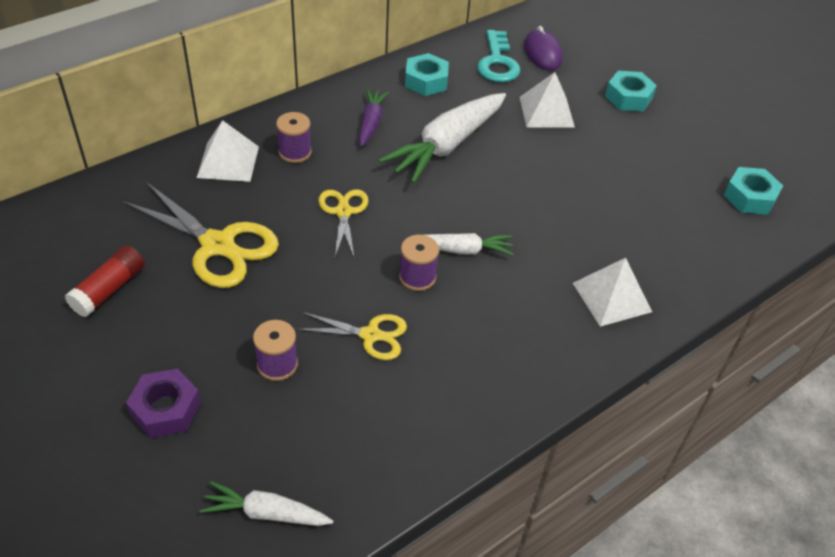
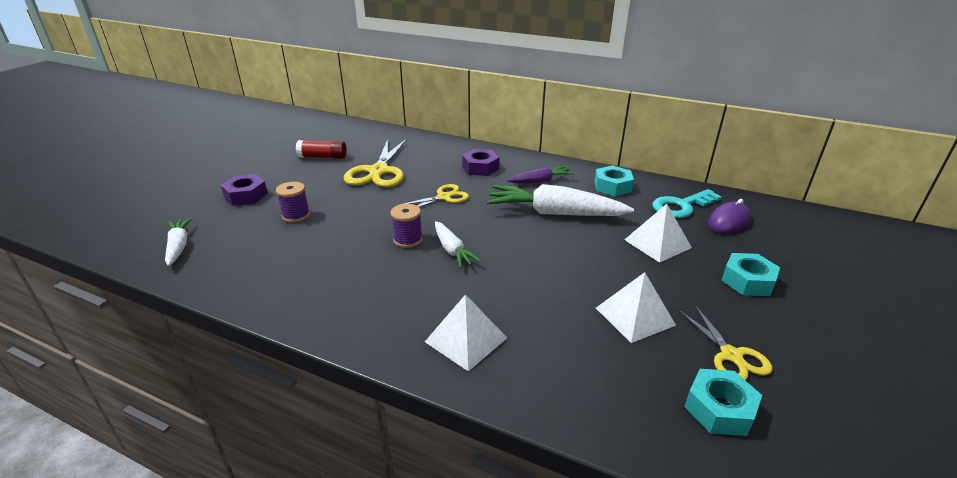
camera: 65 degrees right, 15 degrees down
white pyramid [197,120,259,182] -> white pyramid moved to [596,272,676,343]
purple spool [276,112,312,163] -> purple nut [462,149,500,176]
yellow scissors [295,312,407,360] -> yellow scissors moved to [679,305,772,380]

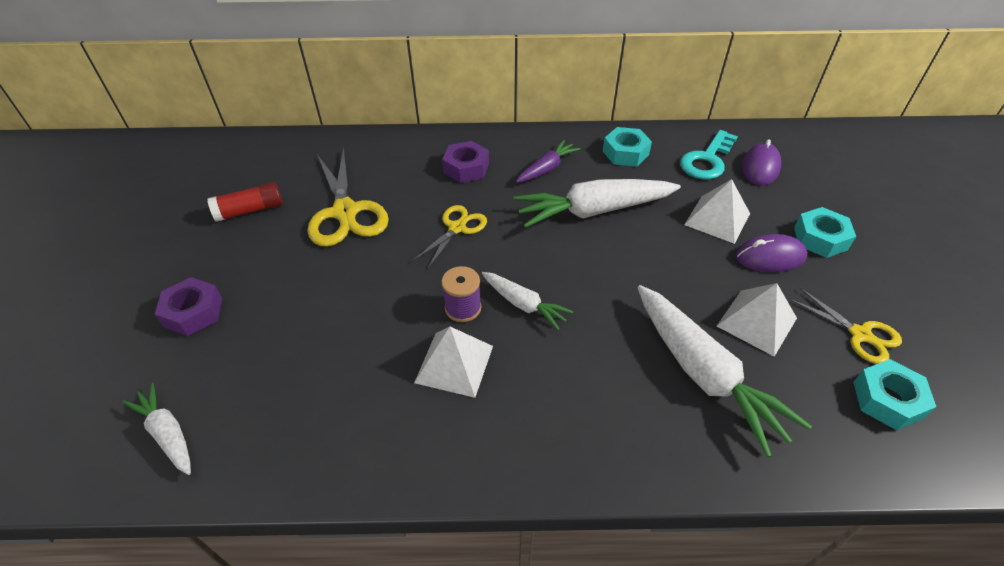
camera: 25 degrees left, 15 degrees up
purple spool [276,182,310,223] -> none
white pyramid [425,294,507,371] -> white pyramid moved to [414,327,493,398]
none -> white carrot [637,285,812,458]
none -> purple mouse [736,234,808,272]

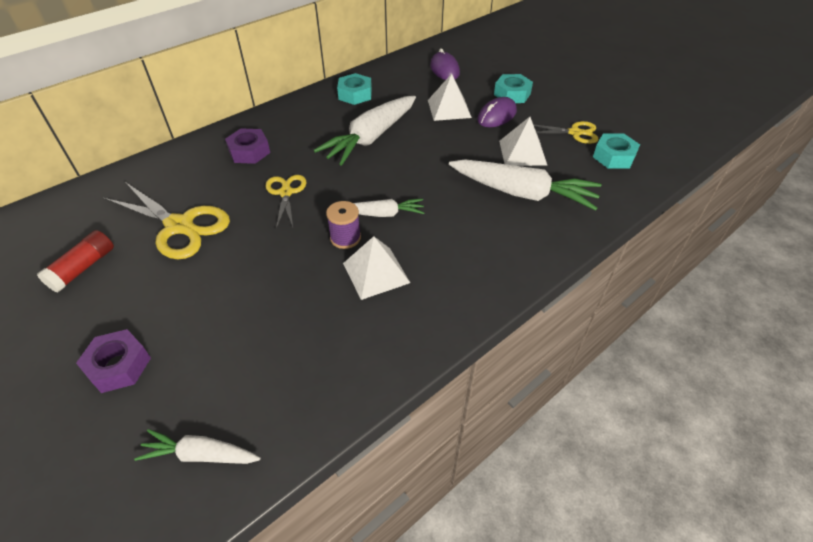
camera: 40 degrees left, 0 degrees up
purple carrot [516,140,580,183] -> none
turquoise key [680,130,738,179] -> none

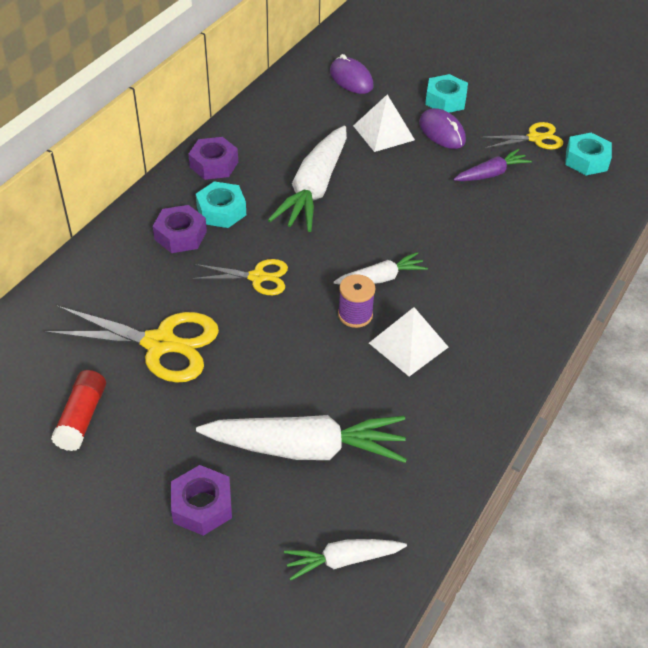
camera: 20 degrees left, 0 degrees up
yellow scissors [265,175,306,229] -> yellow scissors turned 120 degrees clockwise [192,259,288,295]
turquoise nut [337,73,372,105] -> turquoise nut moved to [196,181,246,228]
white carrot [449,159,602,211] -> white carrot moved to [196,415,407,463]
purple mouse [477,97,517,127] -> purple mouse turned 60 degrees counterclockwise [419,108,466,149]
white pyramid [499,117,547,166] -> purple carrot [454,149,532,181]
none -> purple nut [188,137,238,180]

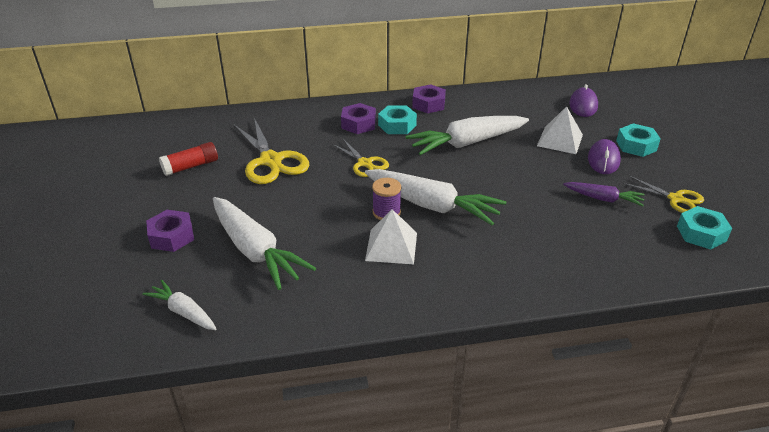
camera: 50 degrees right, 10 degrees down
white carrot [334,252,428,285] -> white carrot [365,169,506,226], size x1.86

